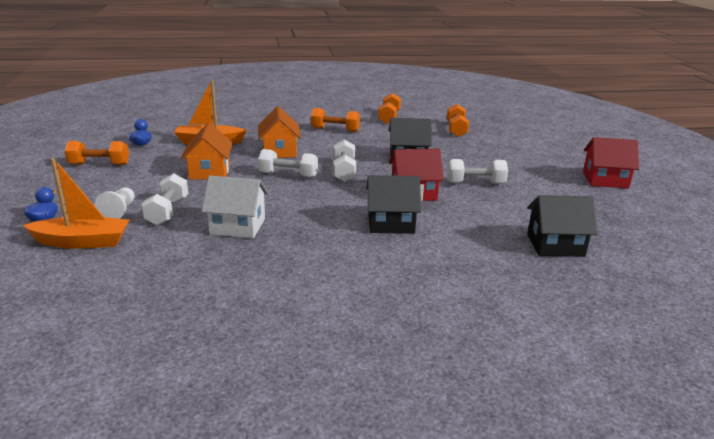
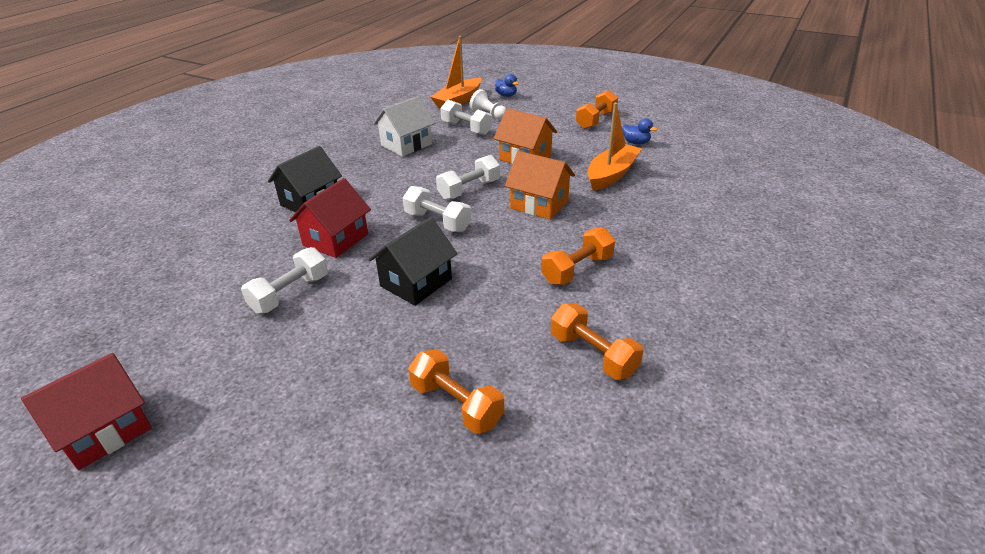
camera: 130 degrees right, 10 degrees up
black house [527,195,597,257] -> none

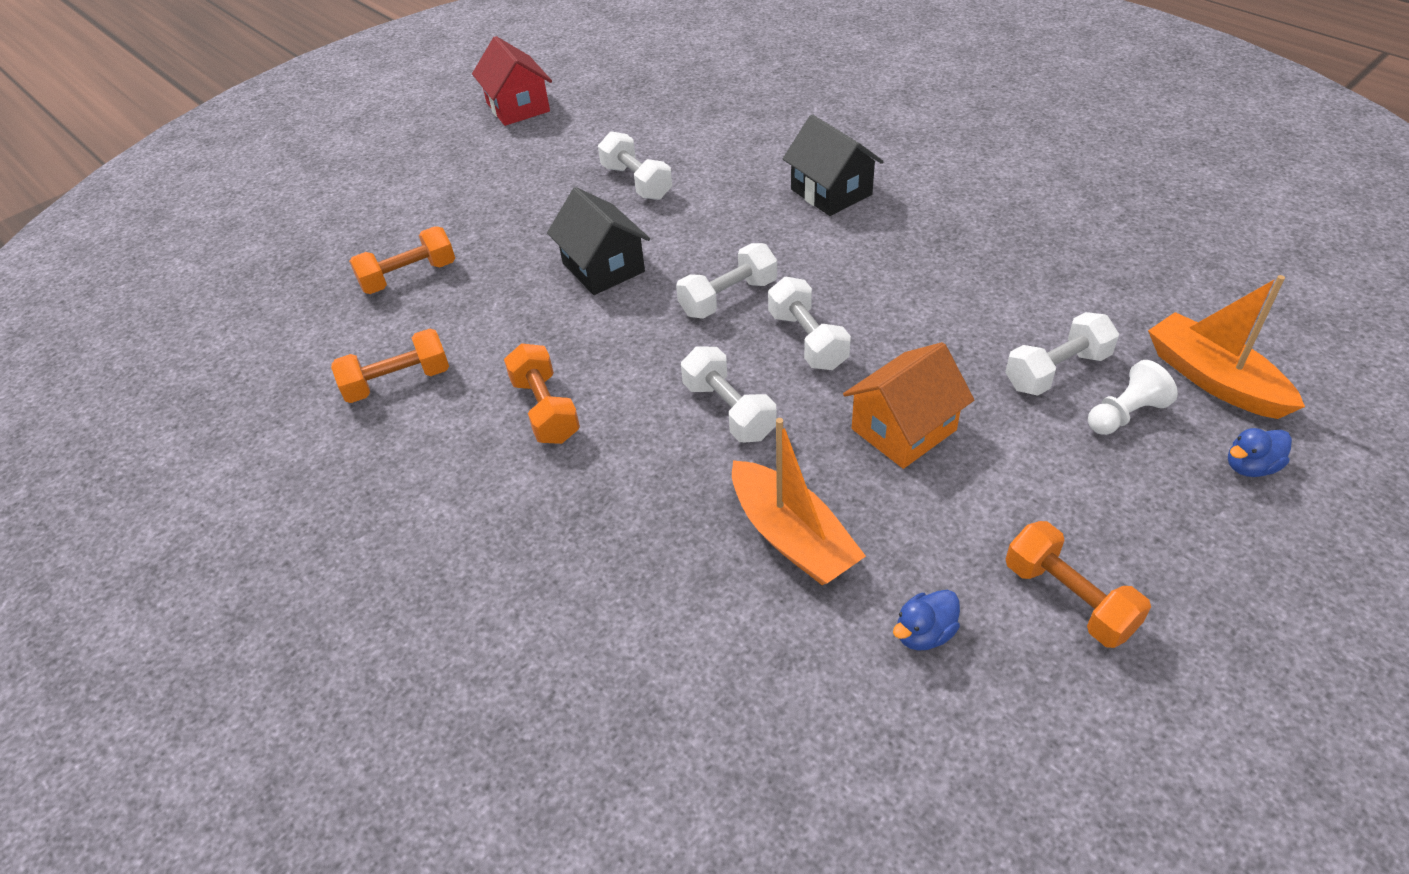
camera: 110 degrees right, 10 degrees up
red house [289,178,371,258] -> none
white house [373,96,435,156] -> none
orange house [505,151,575,220] -> white dumbbell [681,347,777,442]

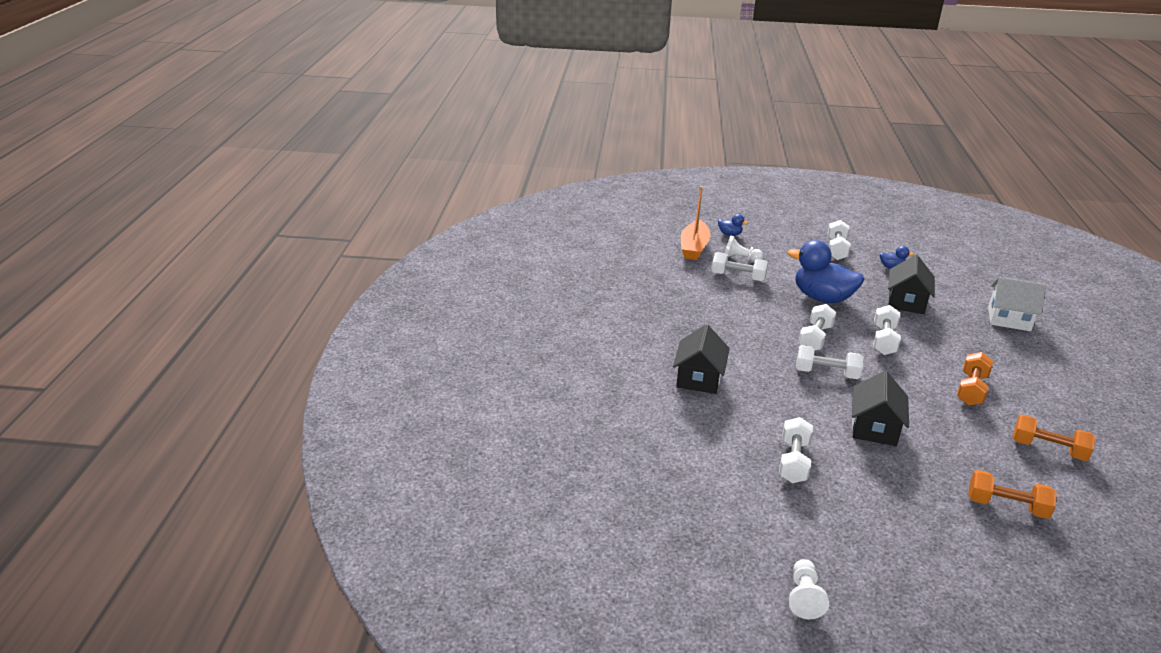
camera: 135 degrees left, 15 degrees down
red house [472,36,552,126] -> white pawn [789,559,829,619]
orange boat [732,418,866,585] -> black house [888,255,935,314]
orange house [843,342,974,469] -> blue duck [788,240,865,303]
orange dumbbell [1006,521,1151,648] -> white dumbbell [827,220,851,260]
none -> white house [988,277,1046,331]

